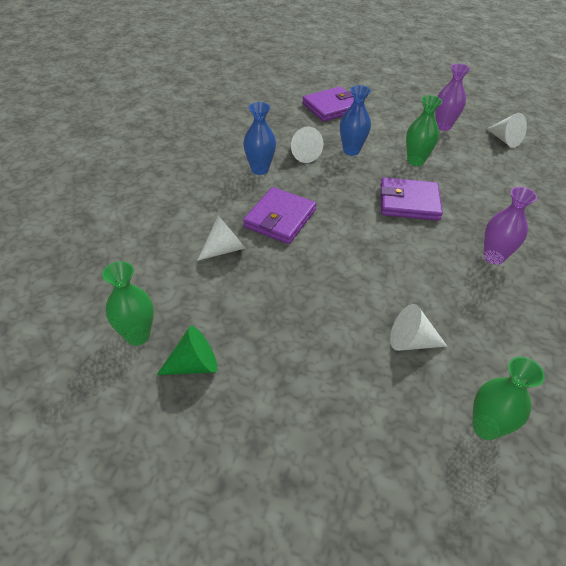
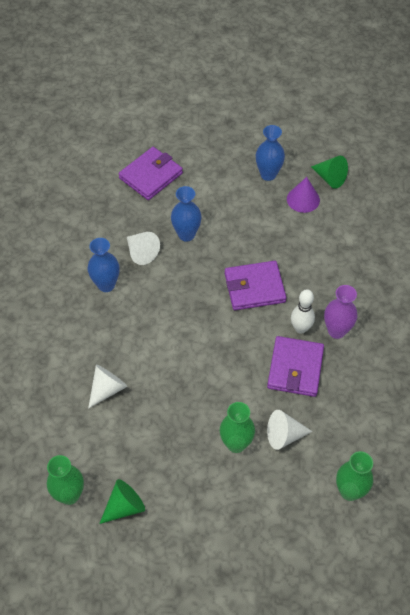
camera: 15 degrees left, 10 degrees up
purple wallet [243,187,316,244] -> purple wallet moved to [267,336,324,397]
green vase [406,95,442,166] -> green vase moved to [220,402,255,453]
purple vase [435,64,470,131] -> blue vase [256,125,285,181]
white cone [487,113,527,148] -> green cone [311,156,348,189]
none -> purple cone [287,177,320,213]
none -> white bowling pin [291,290,315,334]

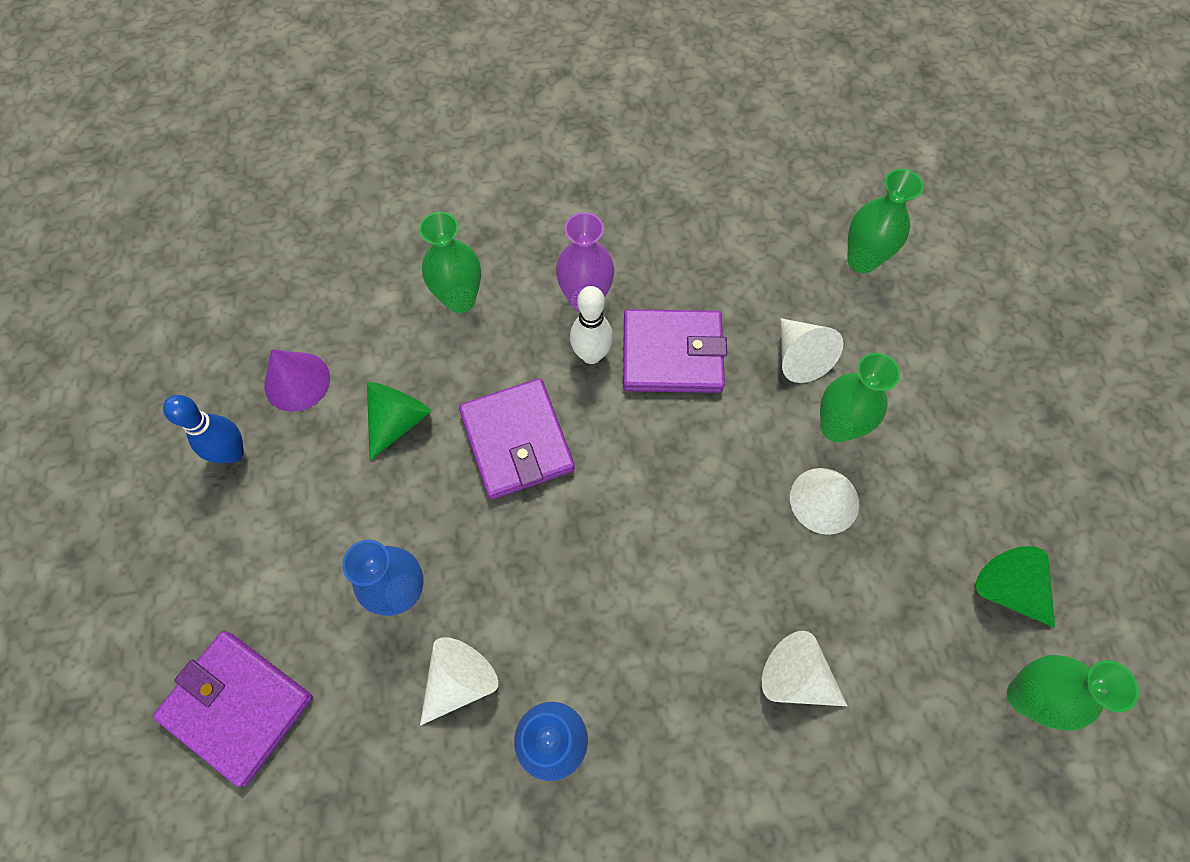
camera: 100 degrees left, 10 degrees up
blue vase [256,125,285,181] -> blue bowling pin [163,395,244,463]
green cone [311,156,348,189] -> green cone moved to [367,382,431,461]
none -> green vase [419,212,481,313]
none -> white cone [790,468,859,535]

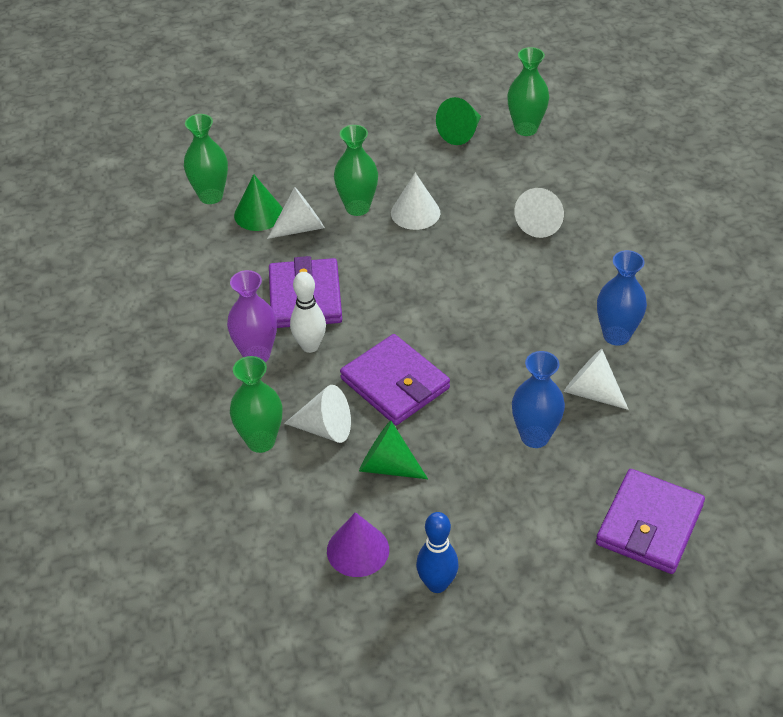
camera: 95 degrees left, 20 degrees down
purple wallet [459,378,575,500] -> purple wallet turned 75 degrees clockwise [340,334,450,425]
none -> green cone [234,174,283,231]
none -> white cone [284,385,351,443]

